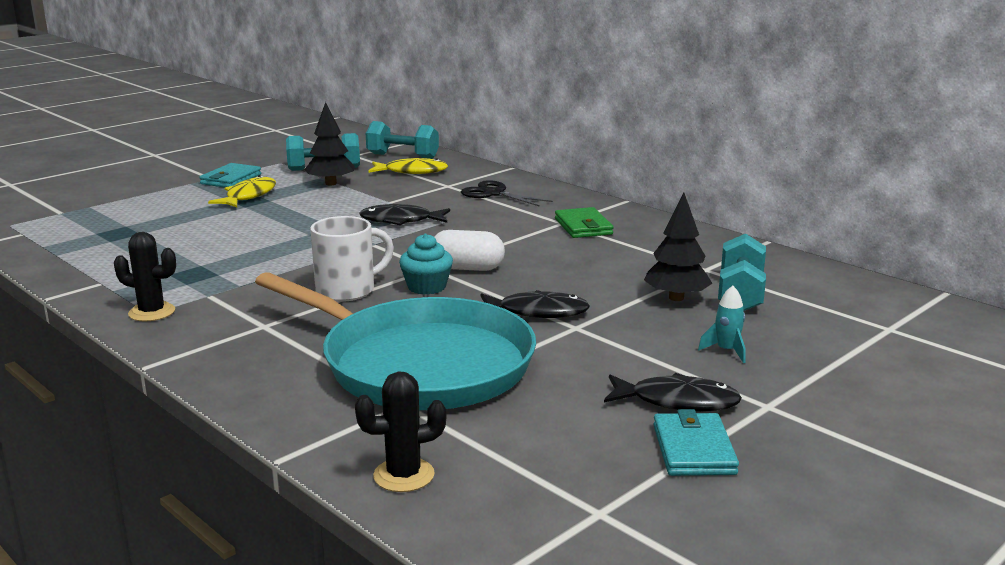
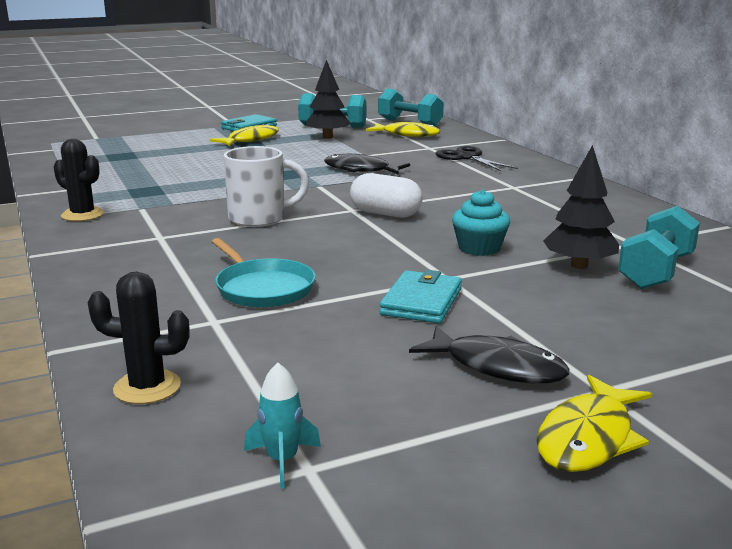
camera: 20 degrees right, 0 degrees up
turquoise pan [255,272,536,410] -> turquoise pan [211,238,316,307], size x0.46
turquoise cupcake [399,234,453,295] -> turquoise cupcake moved to [452,190,510,256]
black fish [481,290,590,318] -> none
green wallet [555,207,614,238] -> none
turquoise wallet [653,409,739,476] -> turquoise wallet moved to [380,270,462,323]
turquoise rocket [698,286,746,363] -> turquoise rocket moved to [244,363,321,489]
none -> yellow fish [536,375,652,472]

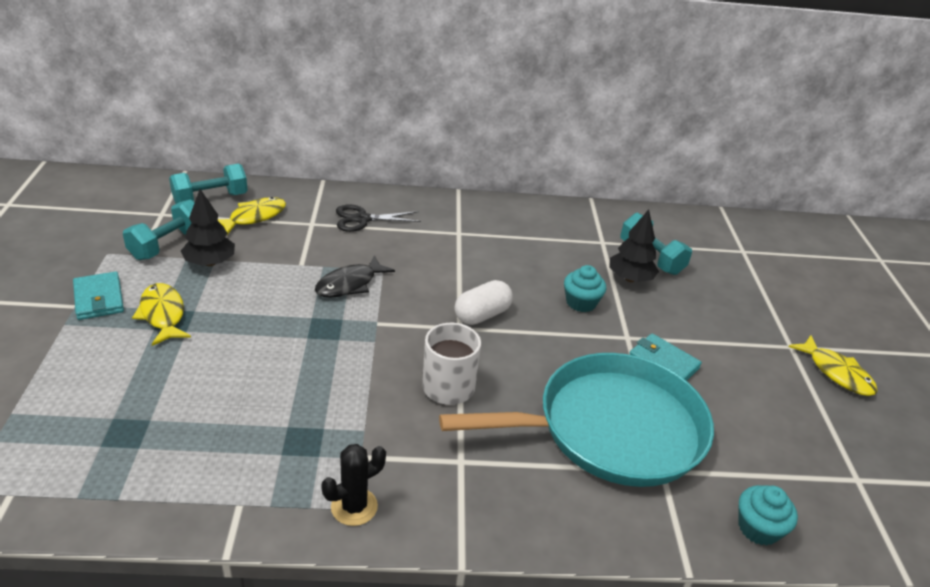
camera: 70 degrees left, 15 degrees up
black cactus [88,271,190,404] -> turquoise cupcake [739,485,798,546]
turquoise pan [211,238,316,307] -> turquoise pan [439,353,714,487], size x2.18
turquoise rocket [244,363,321,489] -> none
black fish [409,326,569,383] -> none

